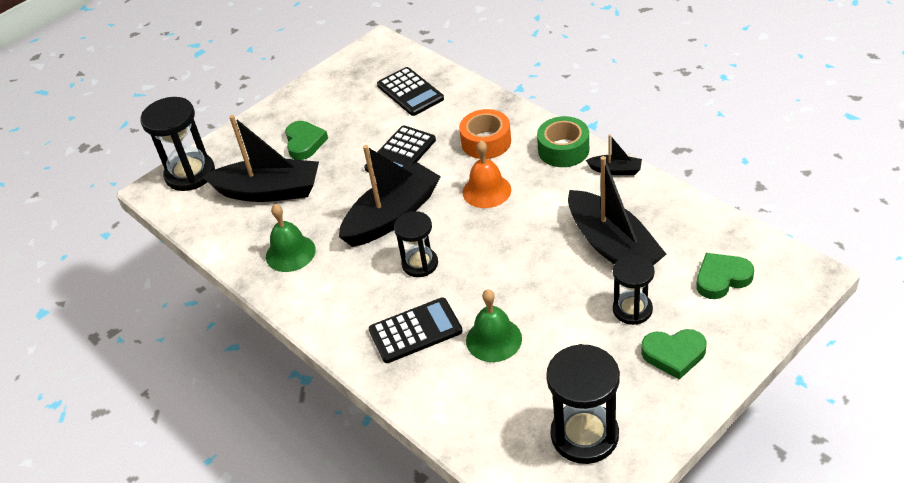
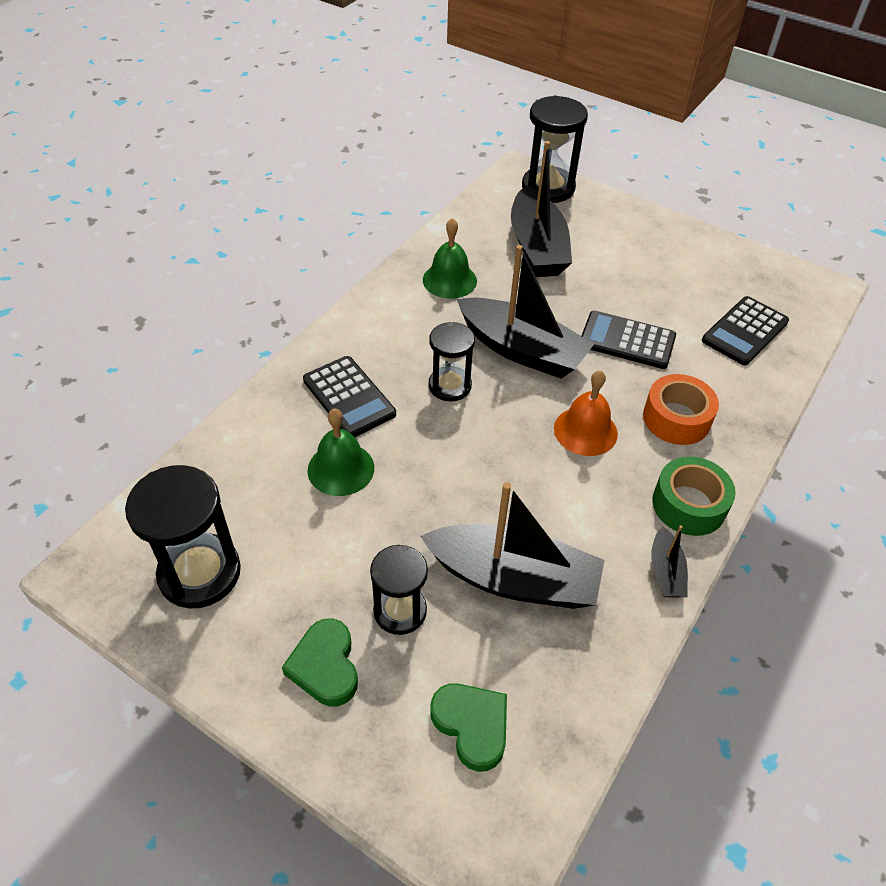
camera: 70 degrees right, 5 degrees up
green heart [285,121,328,160] -> none
black boat [568,156,666,266] -> black boat turned 120 degrees counterclockwise [420,482,604,609]

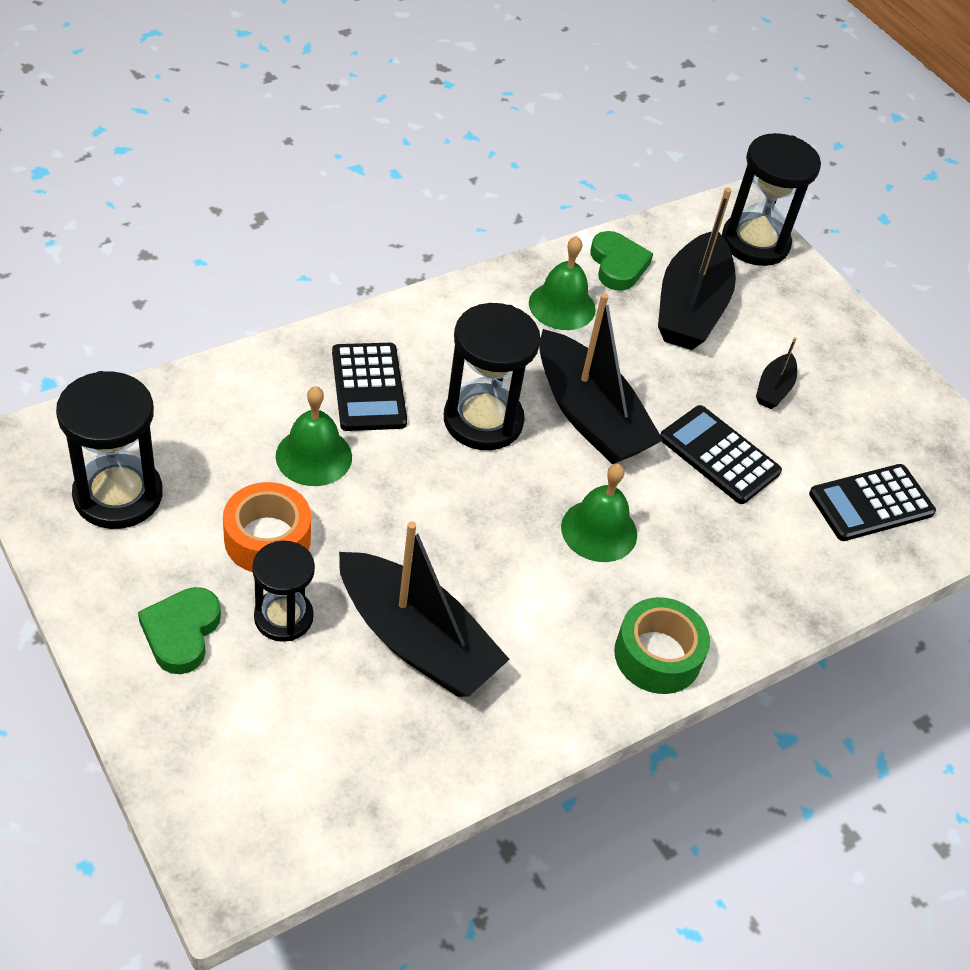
camera: 20 degrees right, 0 degrees up
black hourglass [429,322,475,401] -> black hourglass [444,303,541,450], size x1.56
green heart [430,683,507,772] -> green heart moved to [590,231,653,291]
orange bell [554,370,618,456] -> green bell [561,464,637,562]
orange tape [643,374,719,445] -> orange tape moved to [223,482,311,572]
black boat [651,525,688,598] -> black boat moved to [756,337,797,409]

